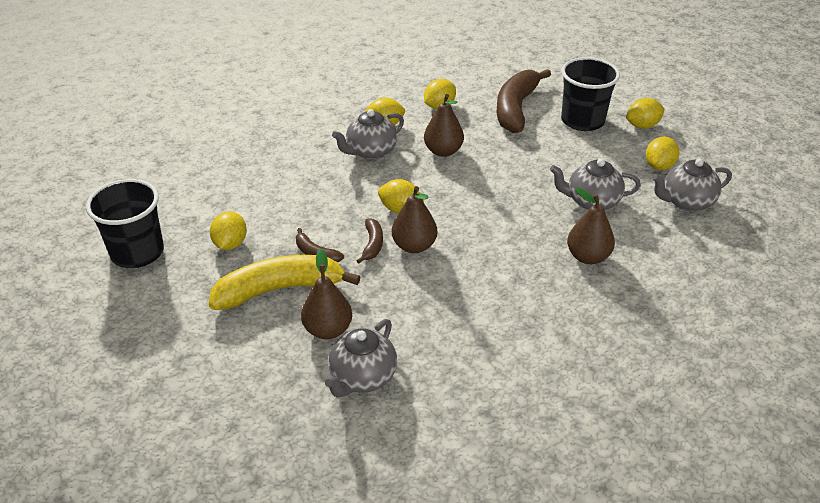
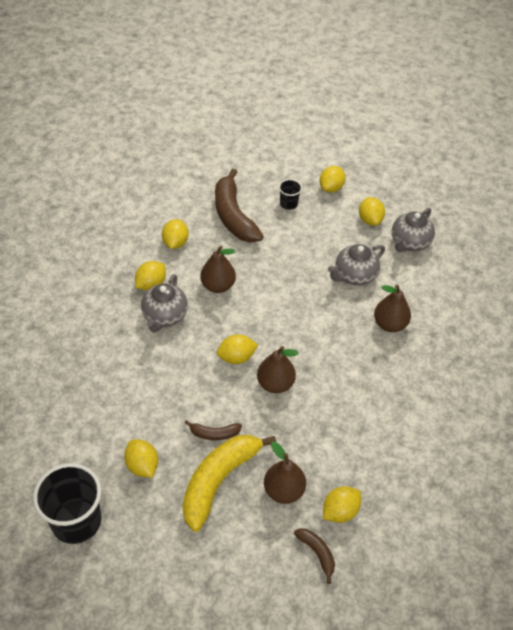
camera: 40 degrees left, 10 degrees up
grey teapot [325,319,397,397] -> yellow lemon [323,486,361,523]
brown banana [356,218,383,263] -> brown banana moved to [294,528,335,584]
black cup [561,57,620,131] -> black cup [279,179,302,210], size x0.49

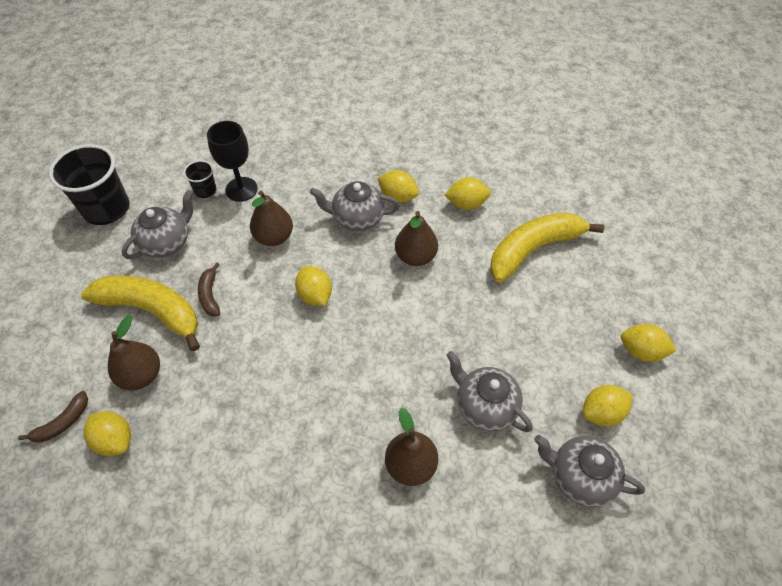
camera: 80 degrees right, 5 degrees up
yellow lemon [124,439,158,478] -> grey teapot [122,190,193,259]
brown banana [215,169,264,243] -> yellow banana [490,212,604,282]
brown pear [257,346,299,393] -> brown pear moved to [250,191,293,246]
black cup [279,179,302,210] -> black cup moved to [184,160,217,198]
none -> black goblet [207,121,258,202]

